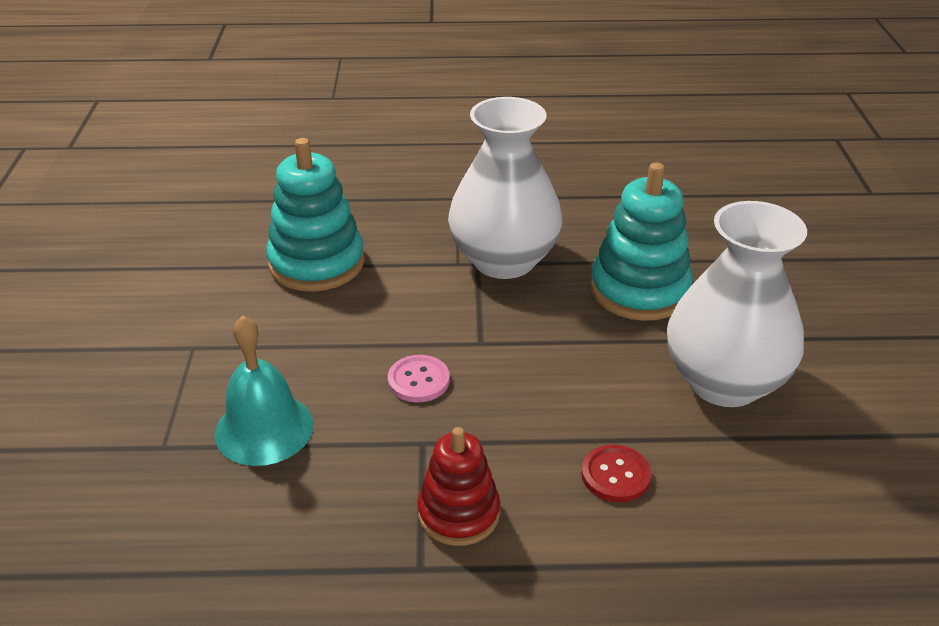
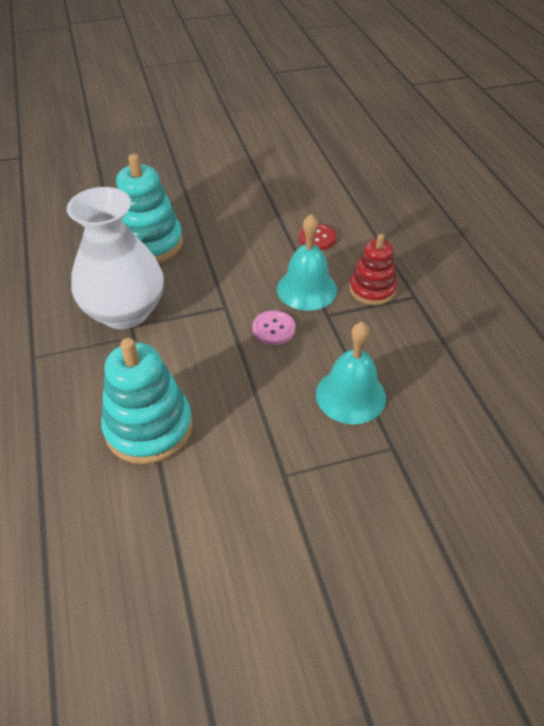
camera: 105 degrees left, 10 degrees up
white vase [667,201,807,407] -> none
none -> turquoise bell [277,214,337,311]

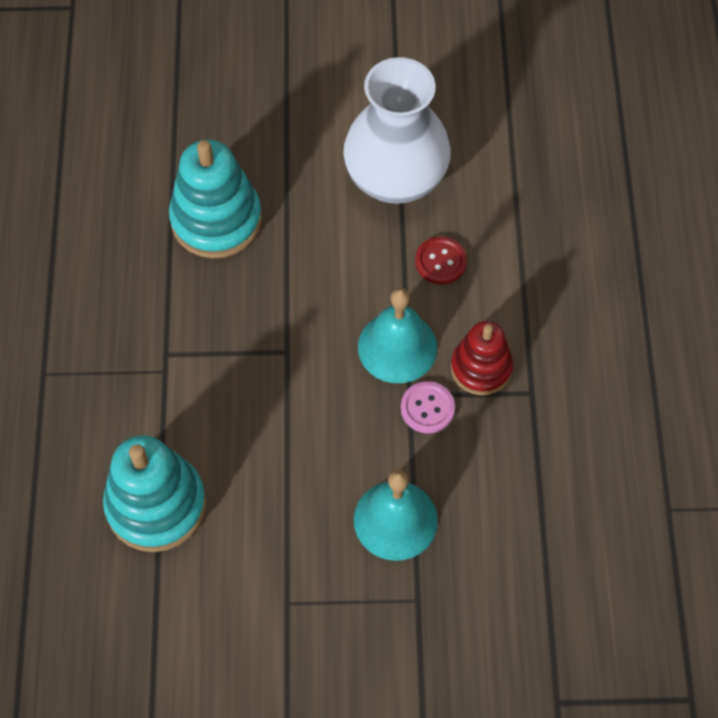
camera: 15 degrees right, 15 degrees up
white vase [67,187,164,329] -> white vase moved to [343,57,451,204]
pink button [252,311,295,345] -> pink button moved to [401,381,455,433]

